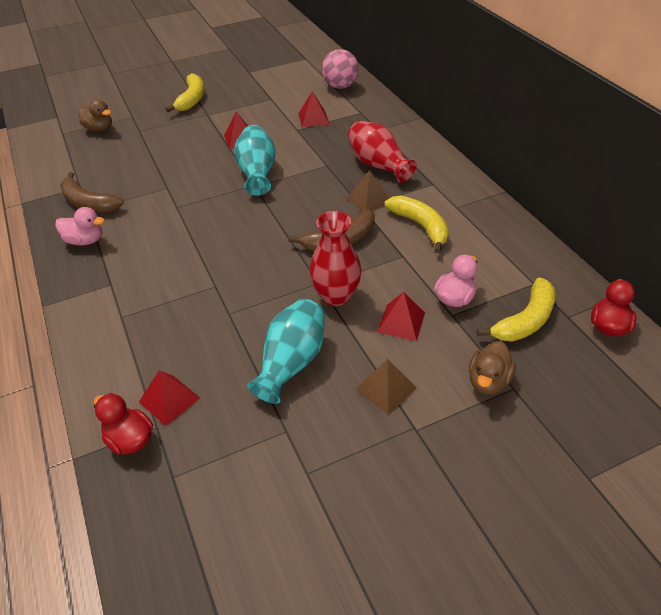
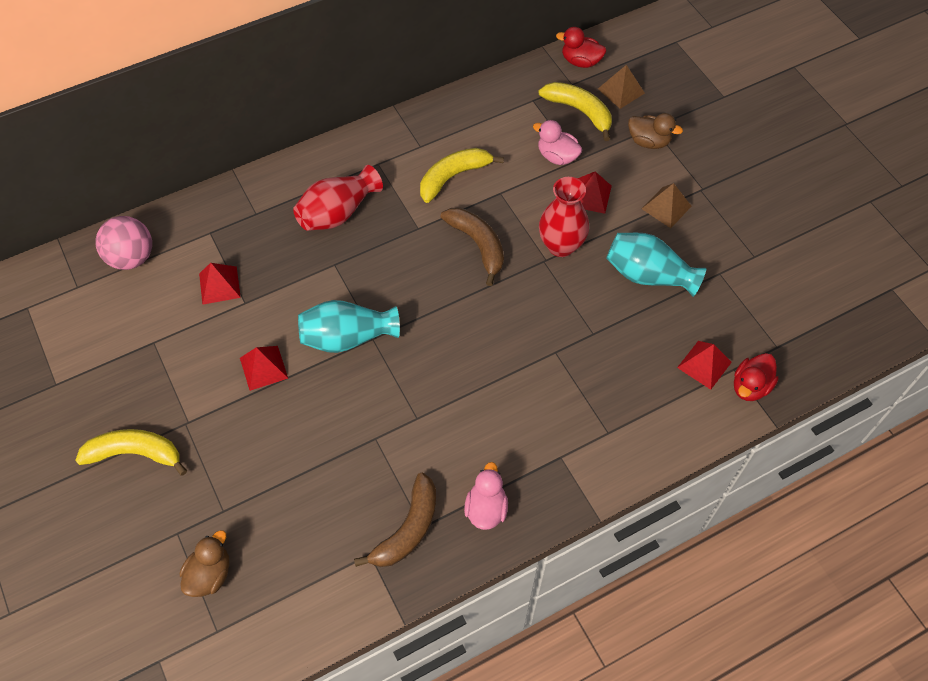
camera: 95 degrees left, 15 degrees up
brown pyramid [347,170,389,211] -> brown pyramid moved to [598,65,645,109]

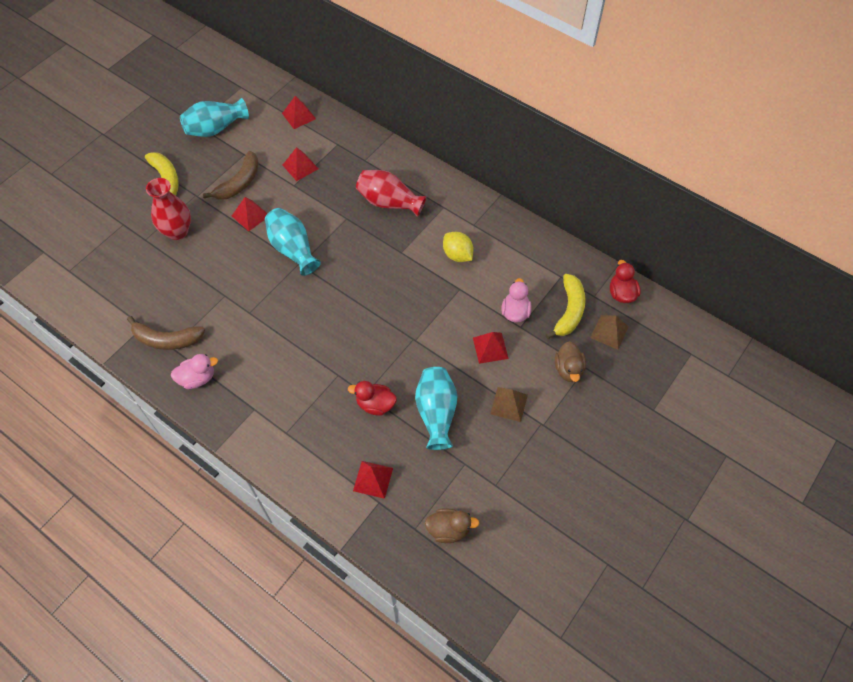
camera: 65 degrees right, 0 degrees up
pink ball [95,216,152,270] -> red pyramid [282,96,316,129]
brown duck [180,530,229,597] -> brown duck moved to [425,508,479,543]
yellow banana [420,148,504,203] -> yellow lemon [443,232,474,262]
brown banana [441,208,504,286] -> brown banana moved to [203,151,259,200]
red vase [539,177,589,257] -> red vase moved to [146,178,191,240]
red duck [734,353,779,401] -> red duck moved to [348,381,397,416]
none -> turquoise vase [180,98,249,137]

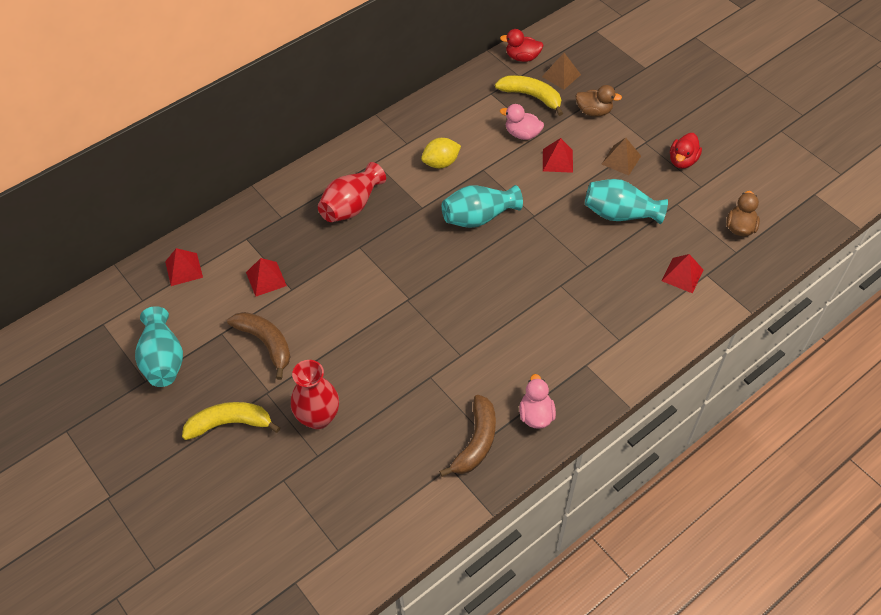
camera: 75 degrees left, 5 degrees down
red pyramid [232,197,268,231] -> none
turquoise vase [265,208,321,276] -> turquoise vase moved to [442,185,523,228]
red duck [348,381,397,416] -> red duck moved to [670,133,702,169]

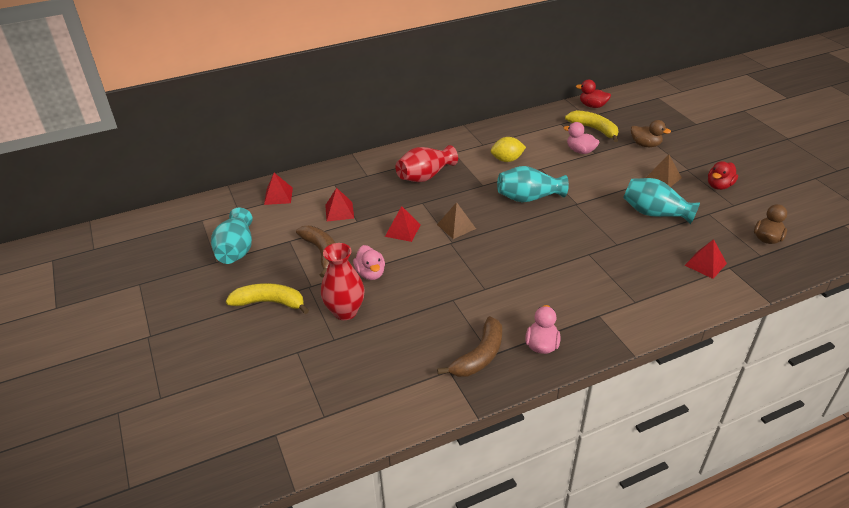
camera: 15 degrees right, 15 degrees down
brown pyramid [542,53,581,90] -> brown pyramid moved to [437,202,476,239]
red pyramid [543,138,573,173] -> red pyramid moved to [385,206,421,242]
none -> pink duck [353,245,385,280]

